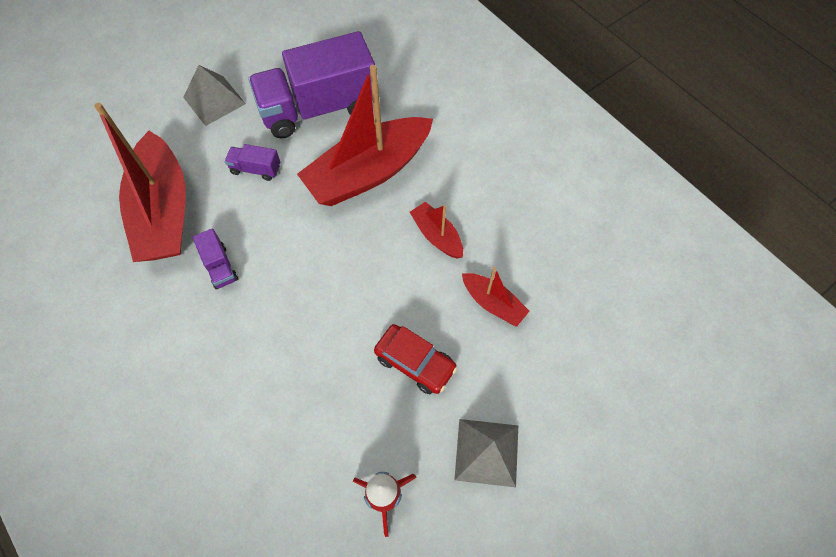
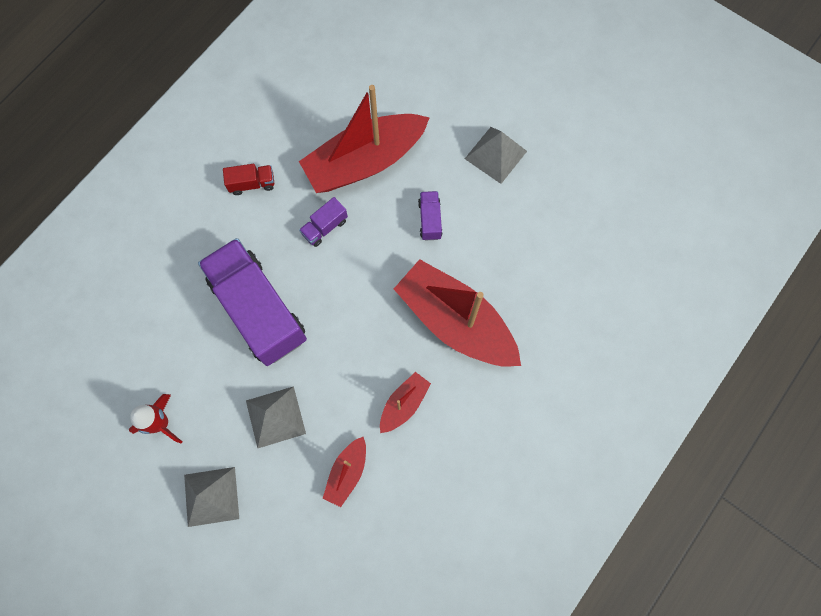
camera: 75 degrees right, 10 degrees up
purple truck [248,31,375,139] -> purple truck moved to [198,238,307,366]
red car [374,324,457,394] -> grey pyramid [246,386,306,449]
none -> red truck [223,164,274,195]

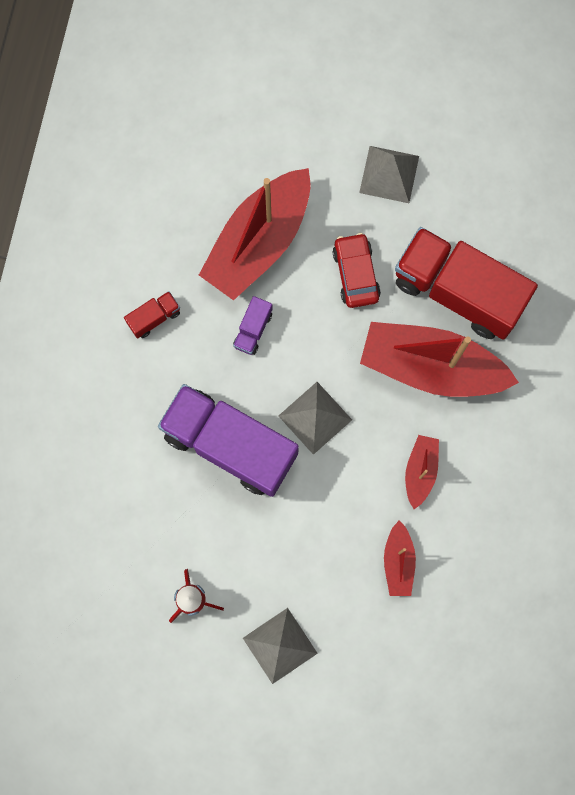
camera: 25 degrees left, 5 degrees up
grey pyramid [246,386,306,449] -> grey pyramid moved to [279,382,352,455]
purple truck [418,191,442,241] -> red car [332,233,381,308]
none -> red truck [395,227,538,339]

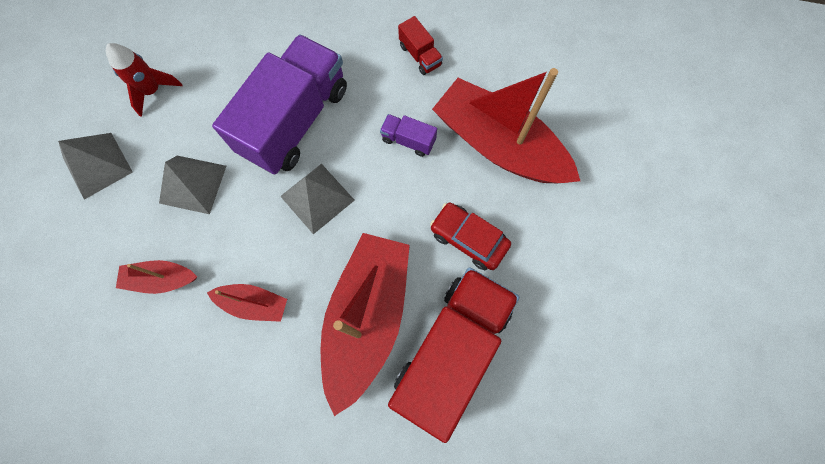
camera: 90 degrees right, 5 degrees down
red car [332,233,381,308] -> red car turned 135 degrees counterclockwise [430,202,511,270]
grey pyramid [359,146,419,203] -> grey pyramid moved to [159,156,226,214]

